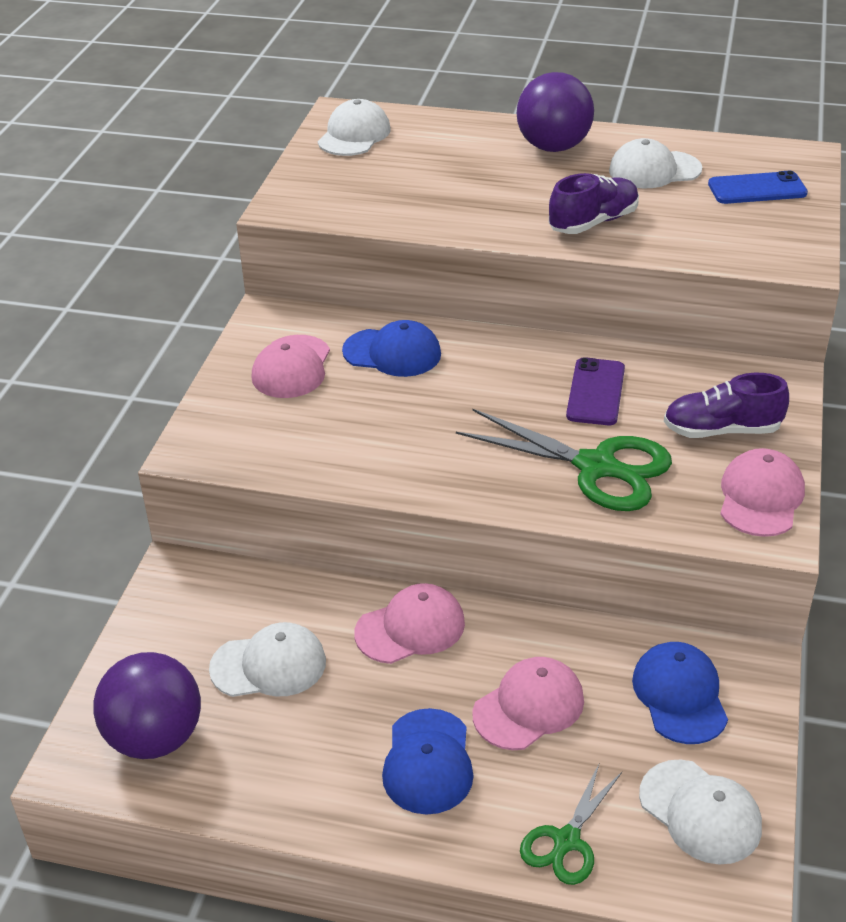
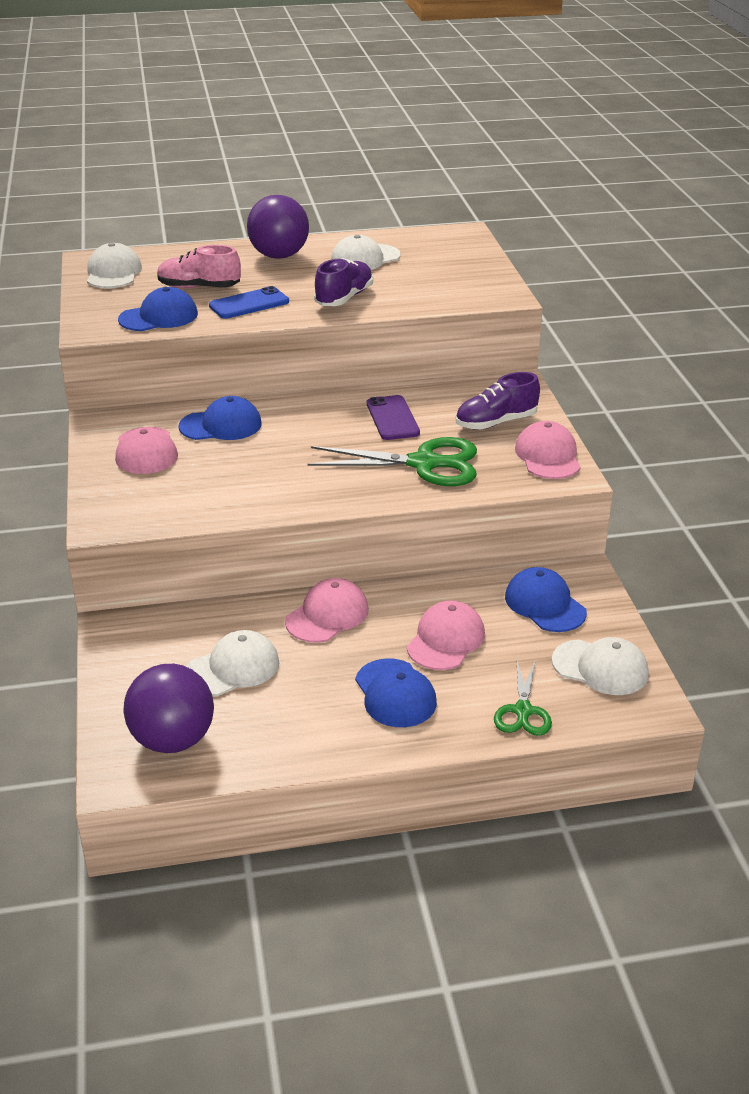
camera: 25 degrees left, 5 degrees down
blue phone [708,171,808,204] -> blue phone moved to [209,286,289,319]
none -> blue cap [118,287,198,331]
none -> pink shoe [157,245,241,288]

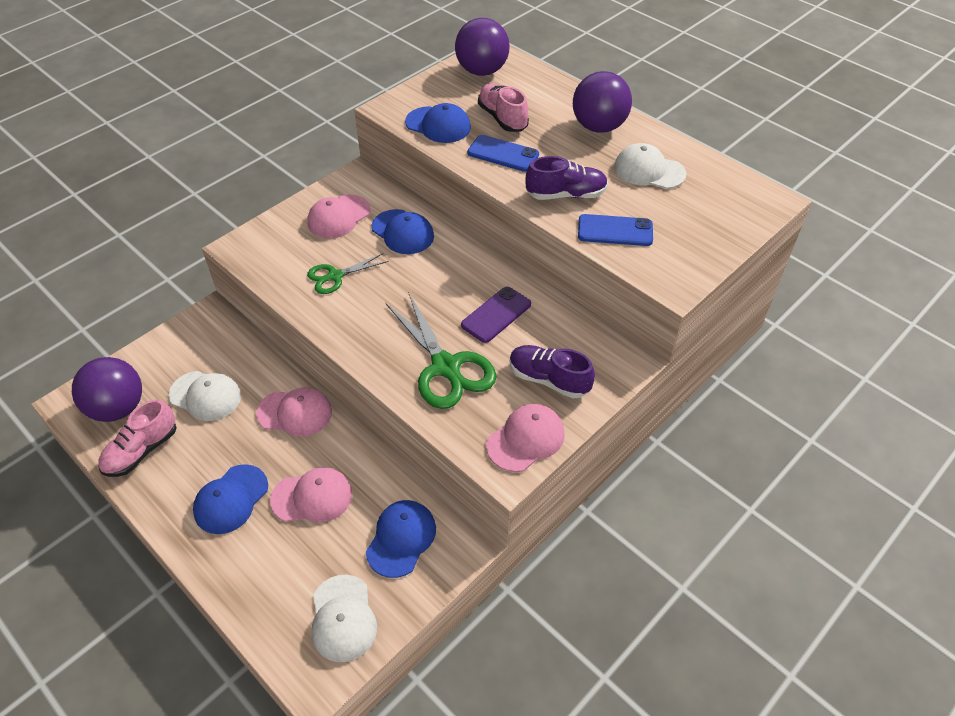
camera: 55 degrees right, 15 degrees up
white cap [87,243,142,288] -> purple ball [455,18,510,76]
green scissors [494,659,552,736] -> green scissors moved to [307,253,389,294]
none -> pink shoe [98,400,177,477]
none -> blue phone [578,214,653,246]

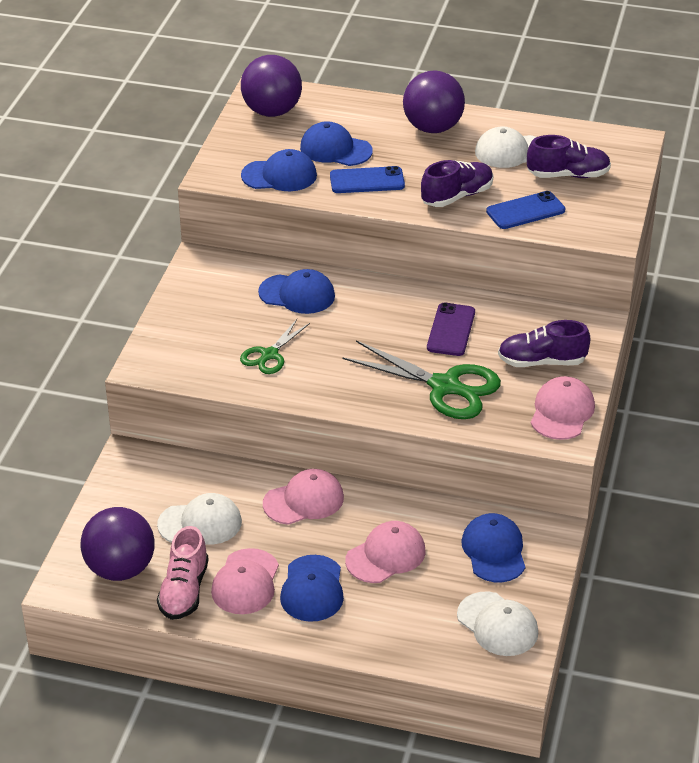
camera: 30 degrees left, 10 degrees down
pink cap [307,195,371,238] -> pink cap moved to [211,548,279,614]
pink shoe [478,83,529,132] -> blue cap [300,121,373,166]
none -> purple shoe [527,135,611,178]

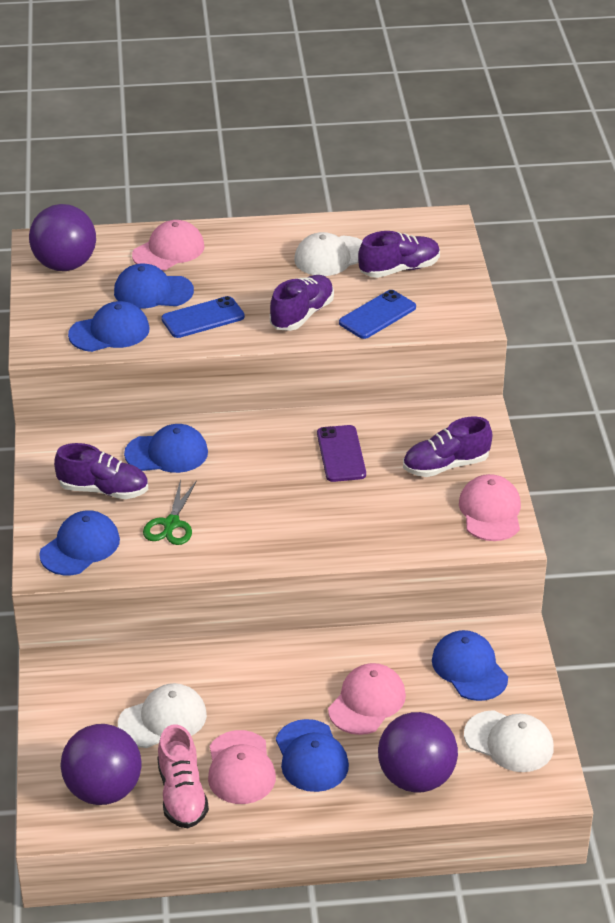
camera: 20 degrees left, 0 degrees up
pink cap [263,469,344,525] -> pink cap moved to [132,220,205,271]
green scissors [343,340,501,419] -> none
purple ball [403,70,465,133] -> purple ball moved to [378,712,458,792]
none -> blue cap [39,510,120,575]
none -> purple shoe [54,443,148,499]

